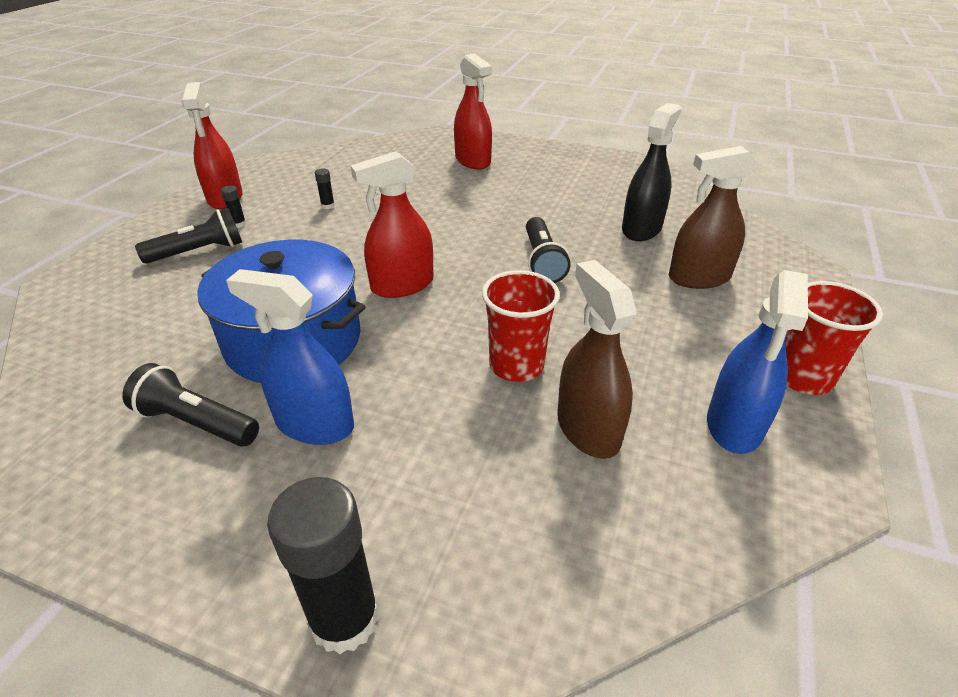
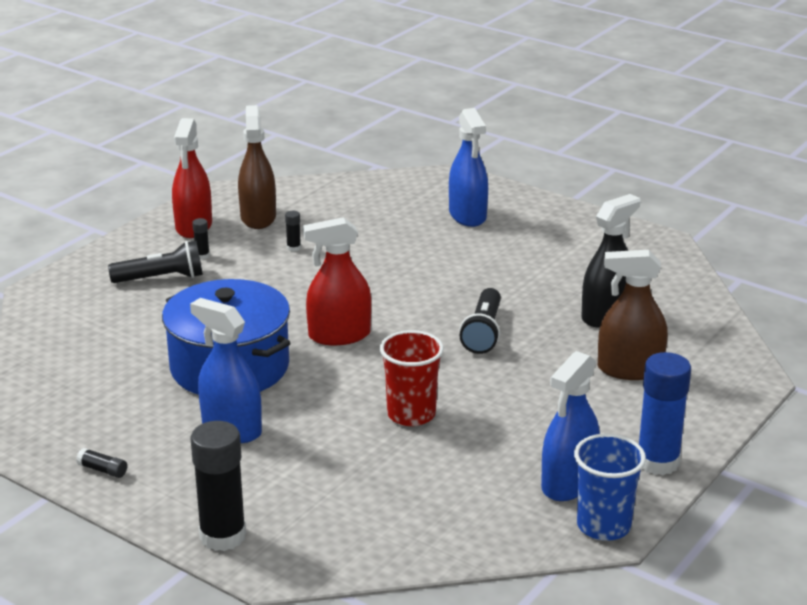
camera: 15 degrees right, 10 degrees down
black flashlight [122,363,259,447] -> none
red spray bottle [454,53,492,169] -> blue spray bottle [449,108,488,227]
brown spray bottle [557,260,637,459] -> brown spray bottle moved to [238,105,276,229]
red cup [785,281,883,395] -> blue glue stick [639,352,691,475]
none -> black glue stick [76,448,127,478]
none -> blue cup [574,434,646,541]

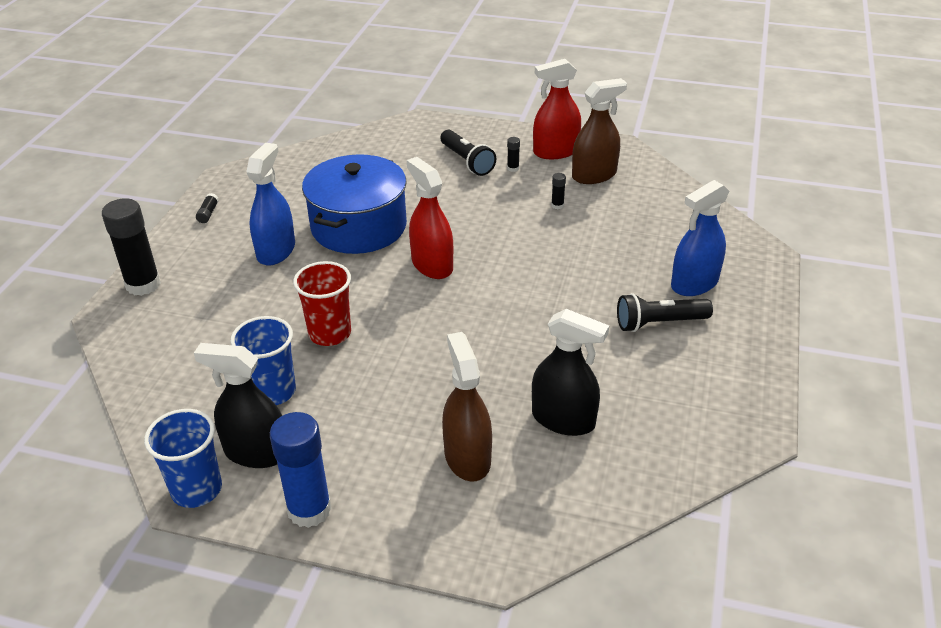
camera: 70 degrees right, 10 degrees up
black flashlight [459,288,501,354] -> black flashlight moved to [617,293,713,332]
blue spray bottle [541,351,600,501] -> black spray bottle [194,343,282,468]
none -> blue cup [230,316,296,405]

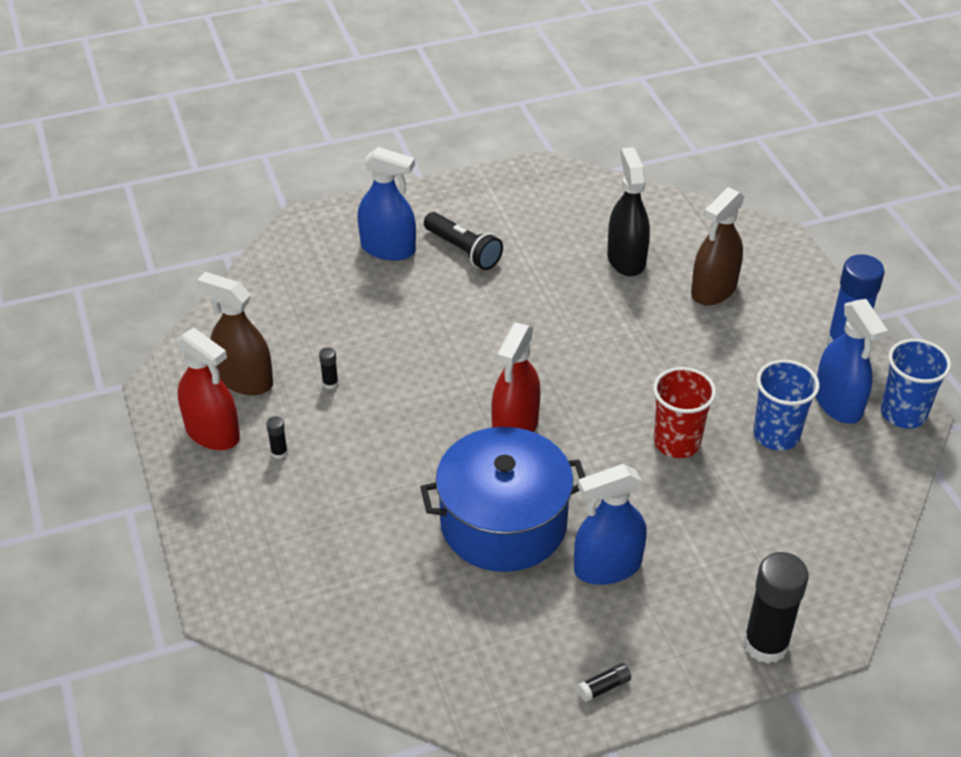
camera: 125 degrees left, 5 degrees up
black spray bottle [194,343,282,468] -> blue spray bottle [816,299,888,424]
black flashlight [440,130,496,176] -> none

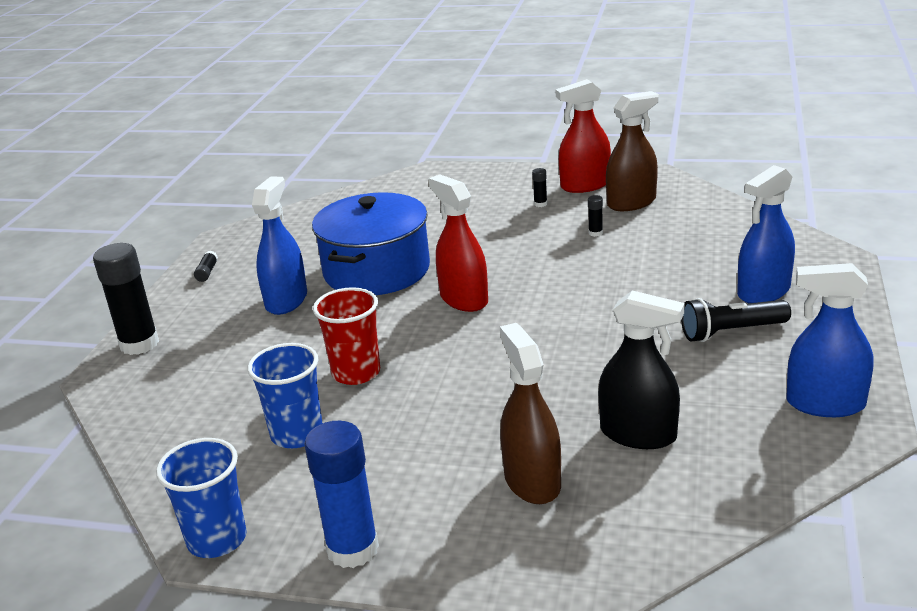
camera: 125 degrees right, 15 degrees down
blue spray bottle [816,299,888,424] -> blue spray bottle moved to [786,263,873,417]

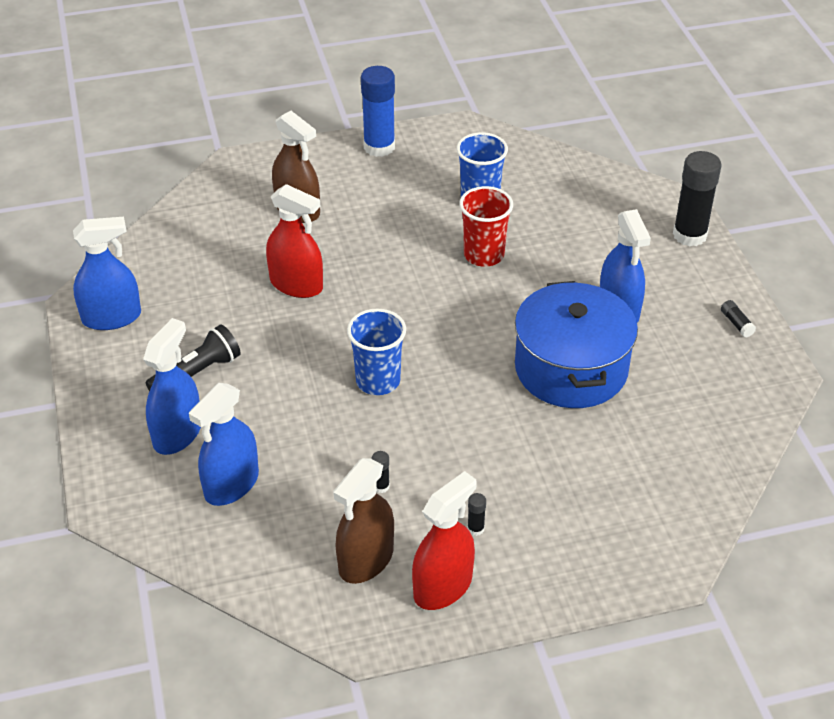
camera: 150 degrees right, 15 degrees up
blue cup [156,438,247,558] -> blue cup moved to [347,309,406,395]
red spray bottle [428,174,488,312] -> red spray bottle moved to [266,184,323,298]
black spray bottle [598,290,685,449] -> none
none -> blue spray bottle [189,383,259,506]

